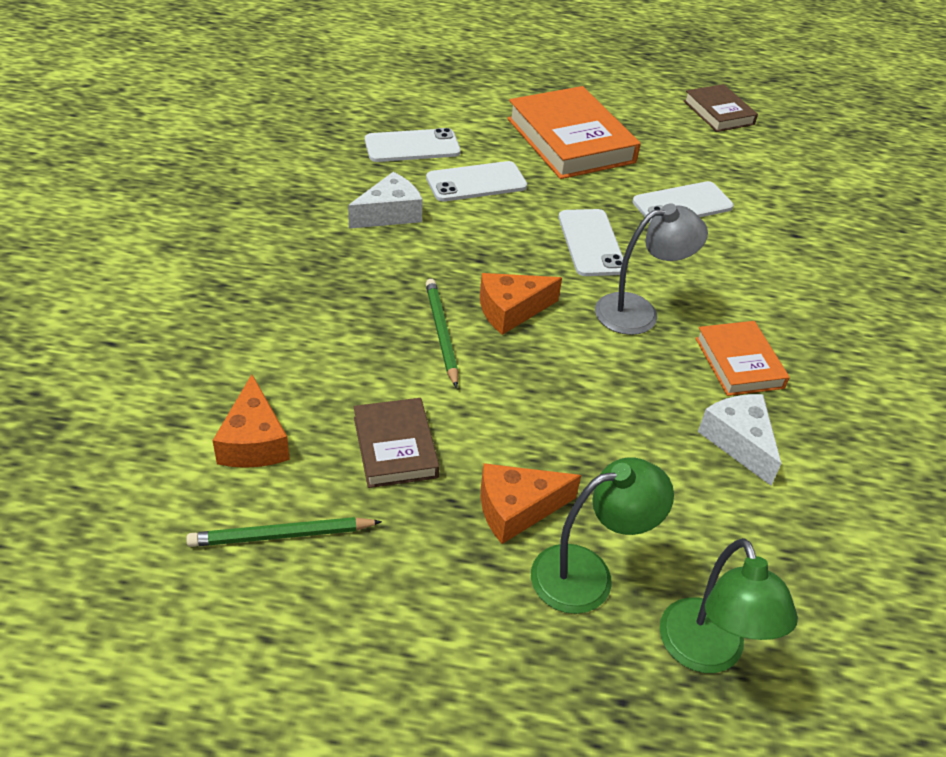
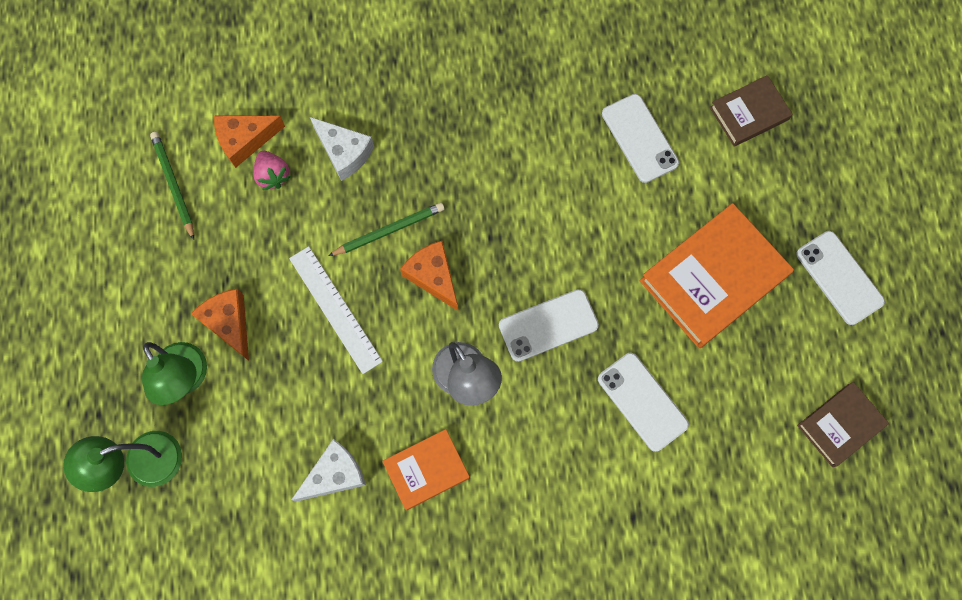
camera: 80 degrees right, 30 degrees up
white cheese [348,172,423,229] -> white cheese moved to [310,117,374,181]
brown book [354,398,440,488] -> brown book moved to [710,75,793,147]
white phone [426,161,527,202] -> white phone moved to [796,231,885,325]
none -> pink strawberry [253,151,290,190]
none -> white ruler [289,246,383,374]

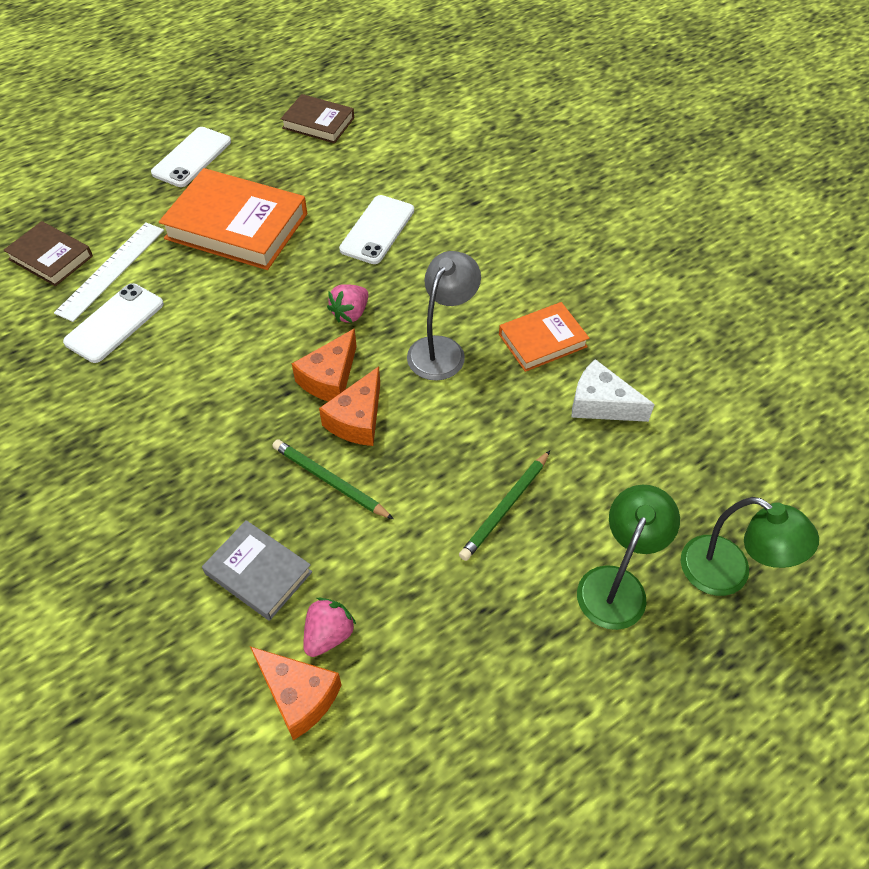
camera: 120 degrees left, 20 degrees down
green pencil [150,132,194,240] -> green pencil moved to [459,451,550,561]
orange cheese [191,289,249,361] -> orange cheese moved to [292,328,357,402]
white ruler [289,246,383,374] -> white ruler moved to [54,222,164,322]
white cheese [310,117,374,181] -> grey book [202,520,312,621]
orange book [382,429,470,510] -> orange book turned 60 degrees counterclockwise [499,302,589,372]
white phone [499,289,599,362] -> pink strawberry [327,284,369,323]

